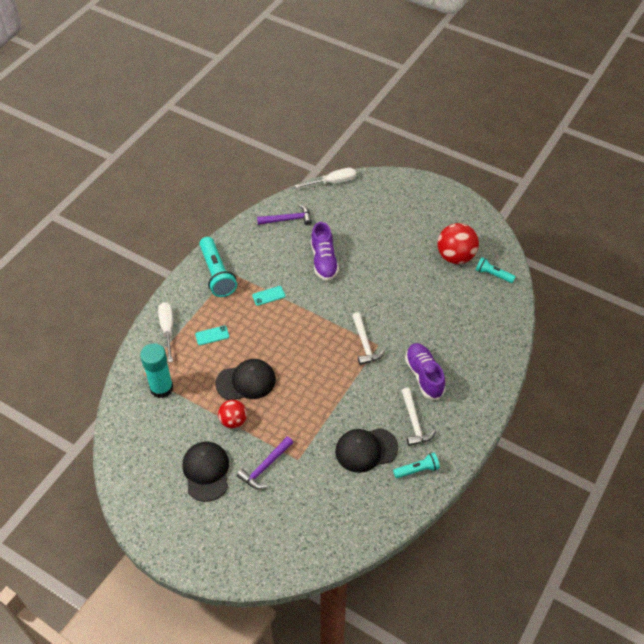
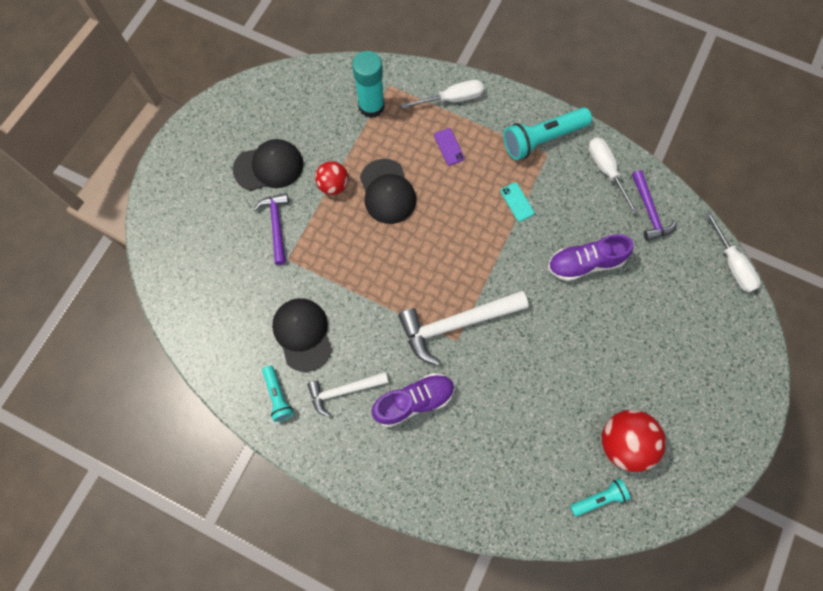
camera: 85 degrees right, 20 degrees up
turquoise phone [195,326,229,345] -> purple phone [434,128,465,166]
purple hammer [237,436,293,489] -> purple hammer turned 45 degrees clockwise [254,193,289,265]
white hammer [352,312,385,365] -> white hammer [398,291,529,365], size x1.65
turquoise flashlight [476,257,516,283] -> turquoise flashlight turned 45 degrees clockwise [570,479,630,517]
none -> white screwdriver [588,138,638,214]

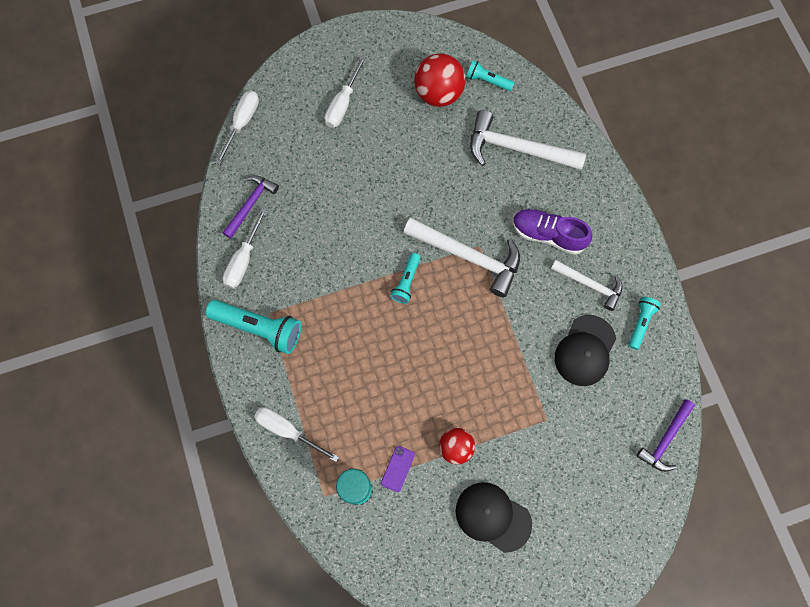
camera: 135 degrees left, 0 degrees up
purple hammer [254,193,289,265] -> purple hammer moved to [636,399,695,472]
black cap [360,159,416,224] -> none
purple phone [434,128,465,166] -> purple phone moved to [381,446,415,492]
turquoise phone [500,183,534,222] -> none
purple shoe [548,234,633,281] -> none
none -> white screwdriver [325,56,366,128]
none -> turquoise flashlight [390,253,420,304]
none -> white hammer [470,110,586,170]

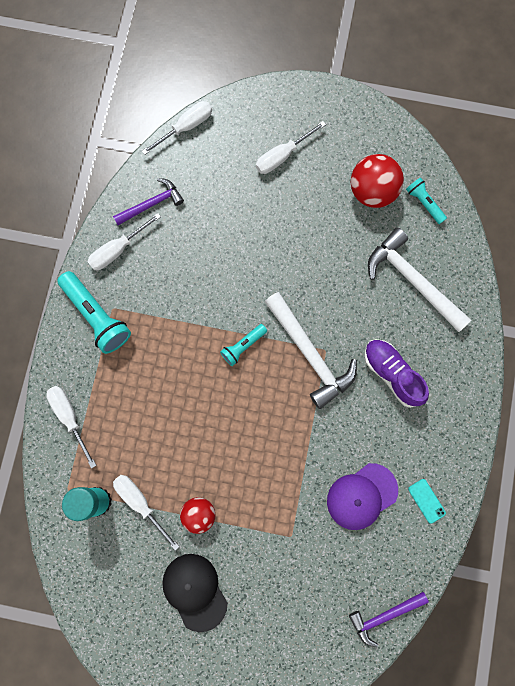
camera: 30 degrees right, 5 degrees up
purple phone [381,446,415,492] -> white screwdriver [113,475,180,551]
white hammer [551,260,622,311] -> none
black cap [555,315,616,386] -> purple cap [327,463,398,530]
turquoise flashlight [628,297,661,350] -> turquoise phone [408,479,446,524]

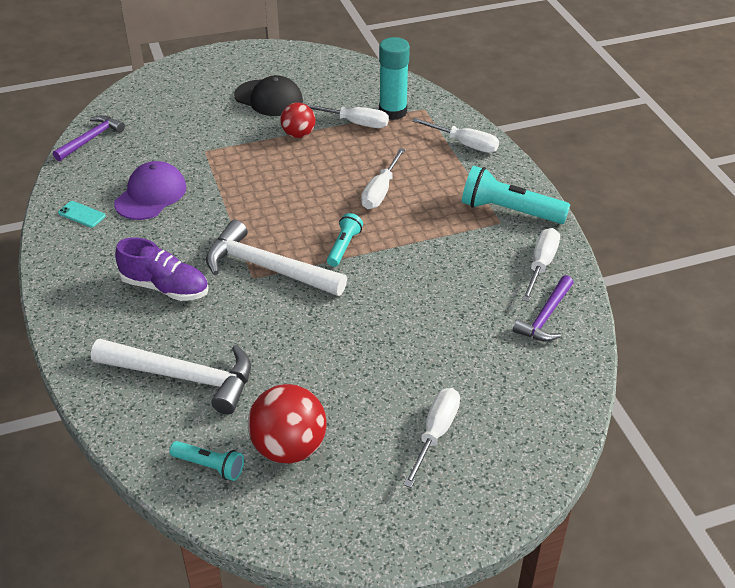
camera: 150 degrees right, 35 degrees down
white screwdriver [142,101,212,155] -> white screwdriver moved to [361,148,405,209]

